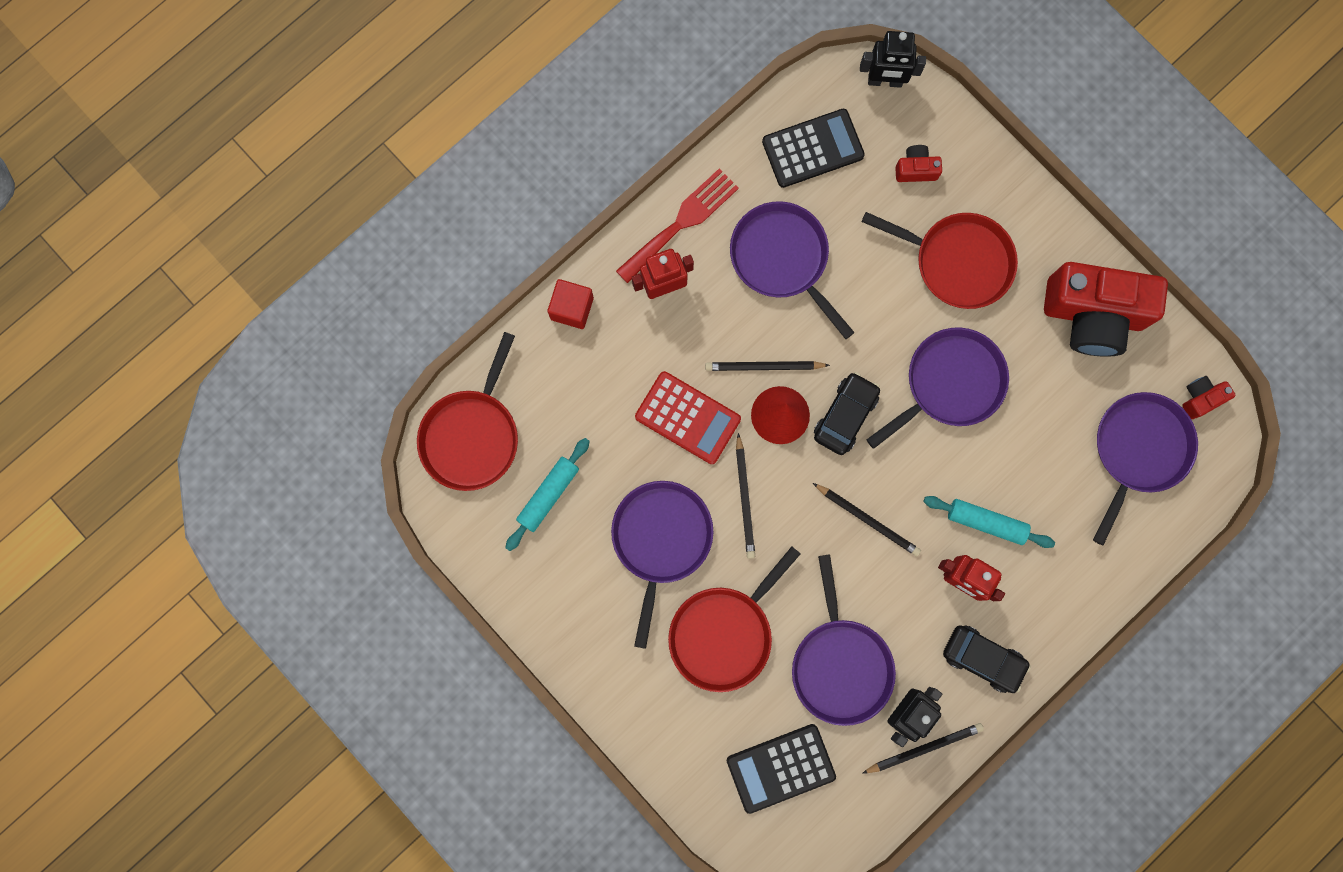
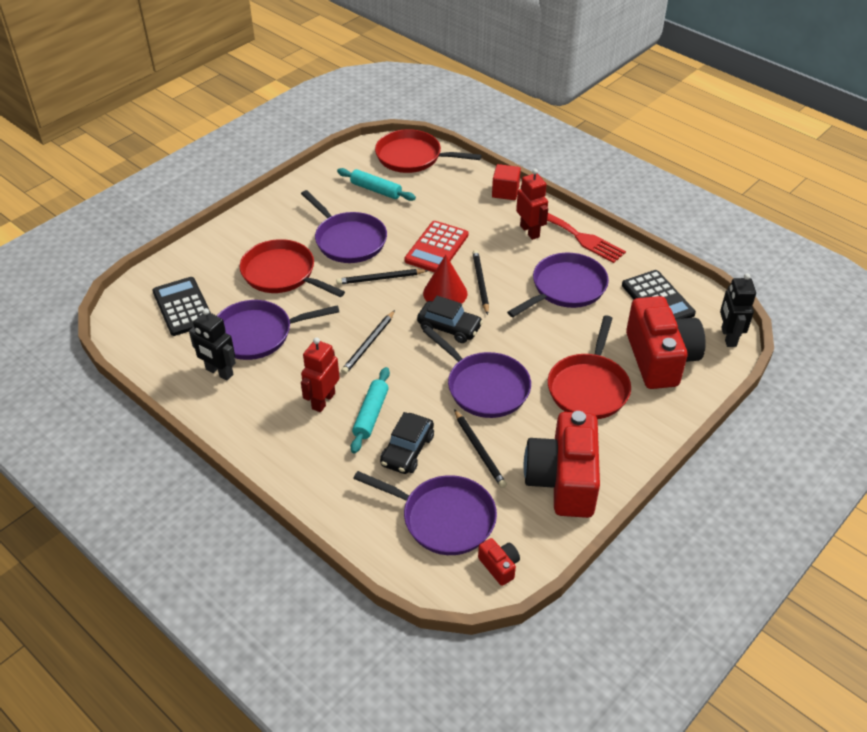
camera: 85 degrees right, 35 degrees down
purple pan [611,481,714,649] -> purple pan turned 45 degrees clockwise [301,190,387,263]
black pencil [862,723,984,774] -> black pencil moved to [454,409,507,488]
red camera [895,145,942,182] -> red camera [626,296,706,389], size x2.39
black car [943,625,1031,693] -> black car moved to [380,412,434,474]

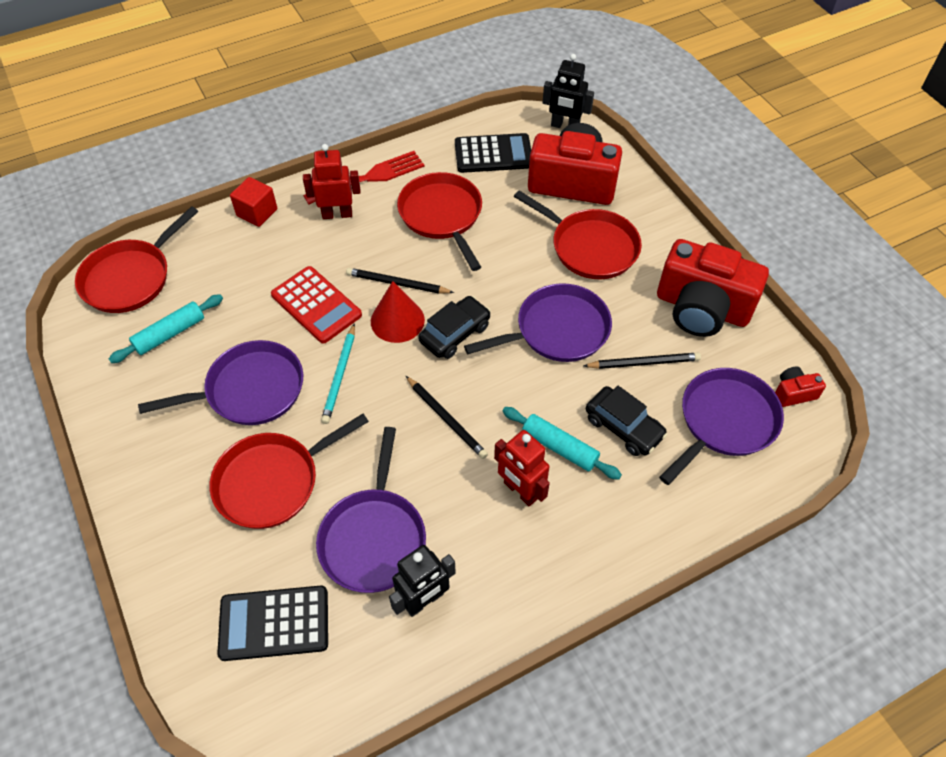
camera: 70 degrees left, 10 degrees up
black pencil [336,269,429,285] -> turquoise pencil [321,323,355,424]
purple pan [507,253,609,317] -> red pan [397,172,482,271]

